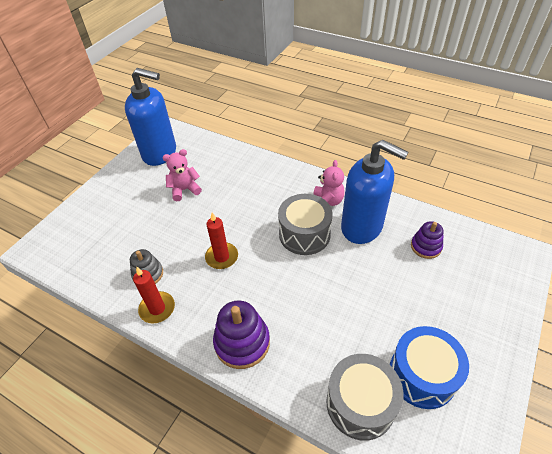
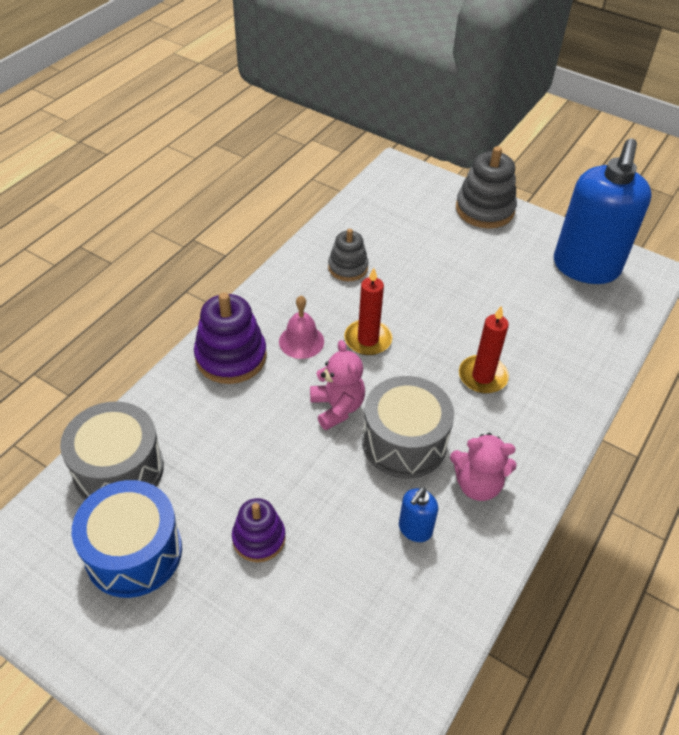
camera: 90 degrees right, 0 degrees up
red candle [133,267,175,324] -> red candle moved to [459,306,509,394]
pink teddy bear [162,149,202,201] -> pink teddy bear moved to [310,340,365,430]
blue soap dispenser [341,140,408,244] -> blue soap dispenser [399,487,438,542], size x0.40
purple stacking toy [411,221,444,259] -> purple stacking toy moved to [232,498,286,562]
none -> pink bell [279,296,324,359]
none -> grey stacking toy [456,146,517,228]

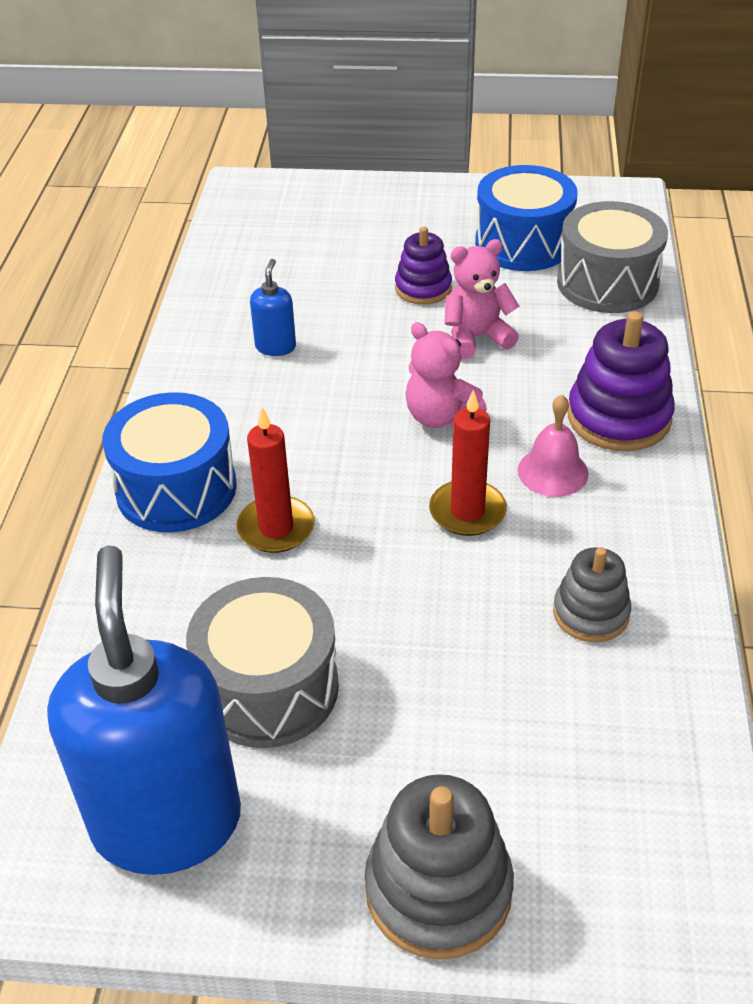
camera: 155 degrees right, 5 degrees down
grey drum [362,376,454,479] -> grey drum moved to [186,577,339,748]
pink teddy bear [450,433,517,501] -> pink teddy bear moved to [444,239,519,359]
none -> blue drum [102,392,237,532]

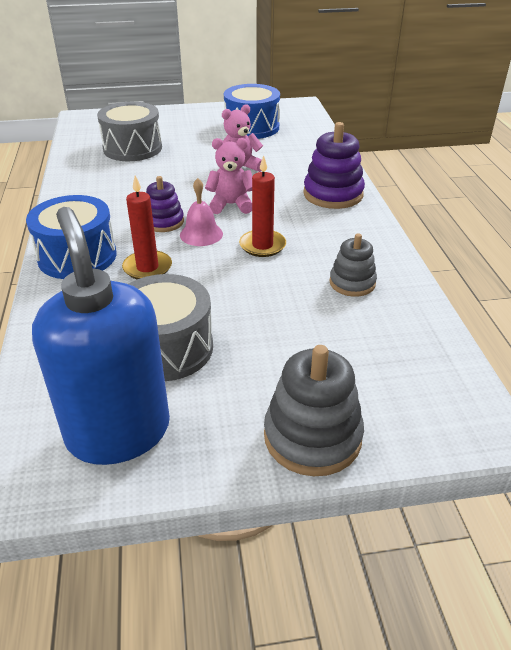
camera: 15 degrees left, 5 degrees down
blue soap dispenser [250,259,296,356] -> none
purple stacking toy [395,227,452,305] -> purple stacking toy moved to [146,176,184,232]
pink teddy bear [405,322,487,428] -> pink teddy bear turned 150 degrees clockwise [205,138,253,214]
pink bell [518,395,589,497] -> pink bell moved to [180,178,223,246]
grey drum [557,201,668,313] -> grey drum moved to [97,102,162,161]

